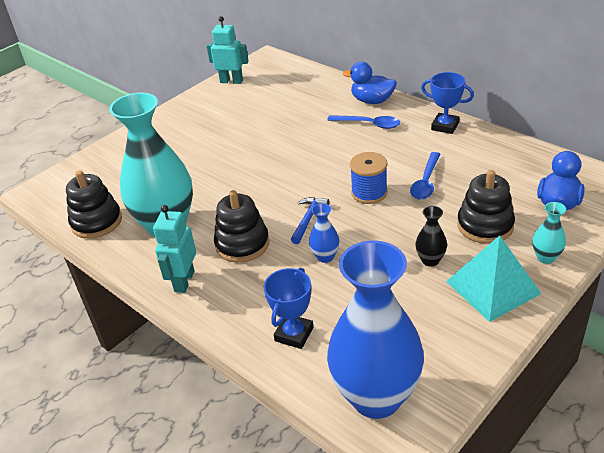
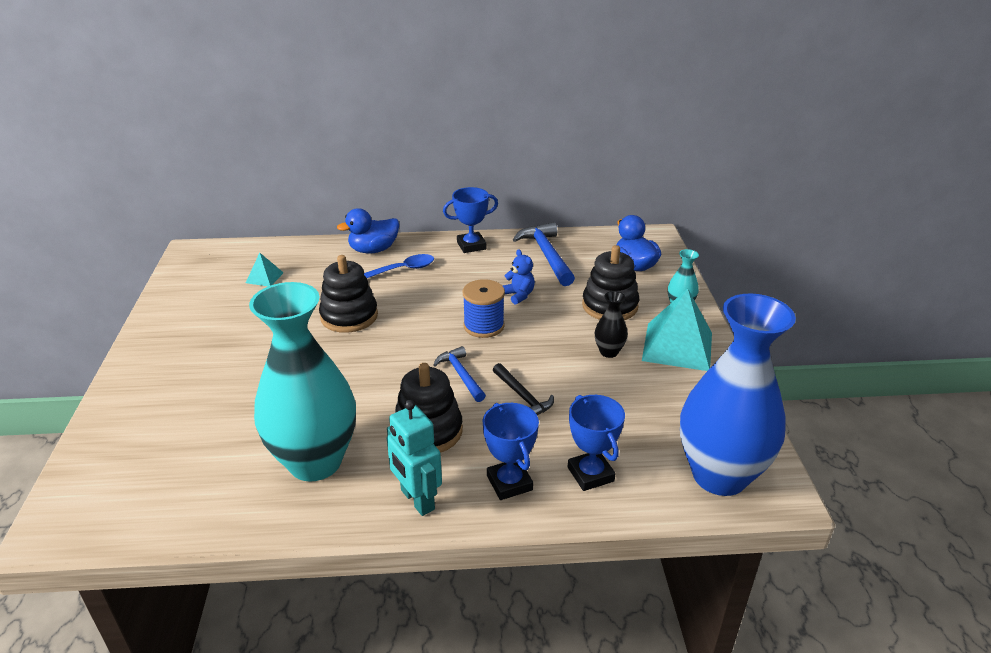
camera: 50 degrees left, 5 degrees down
black stacking toy [66,170,122,239] -> black stacking toy moved to [319,255,378,333]
turquoise robot [207,16,249,84] -> none
blue vase [309,203,339,263] -> black hammer [493,363,554,415]
blue spoon [410,152,440,200] -> blue teddy bear [503,249,535,305]
none -> turquoise pyramid [246,253,284,286]
none -> blue trophy [483,403,539,500]
none -> blue hammer [513,222,575,286]

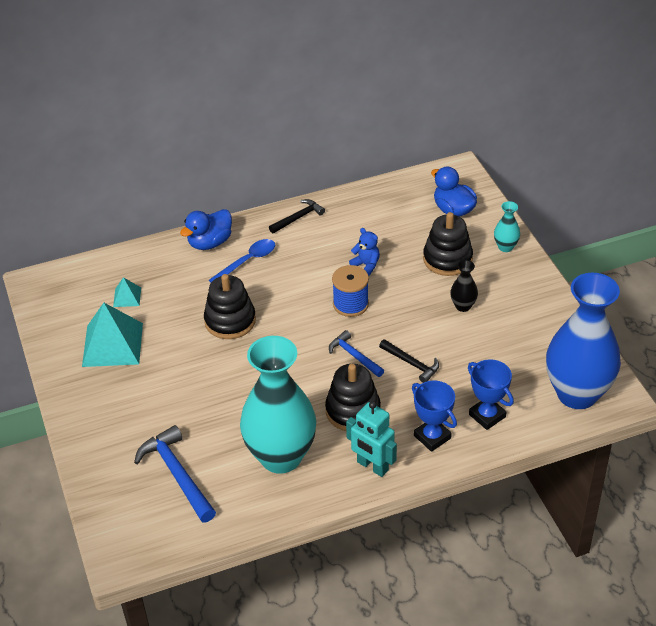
camera: 15 degrees left, 10 degrees up
blue trophy [443,187,498,253] -> black hammer [269,199,325,234]
blue hammer [513,222,575,286] -> blue hammer moved to [134,425,216,522]
turquoise pyramid [642,288,712,371] -> turquoise pyramid moved to [82,303,143,367]

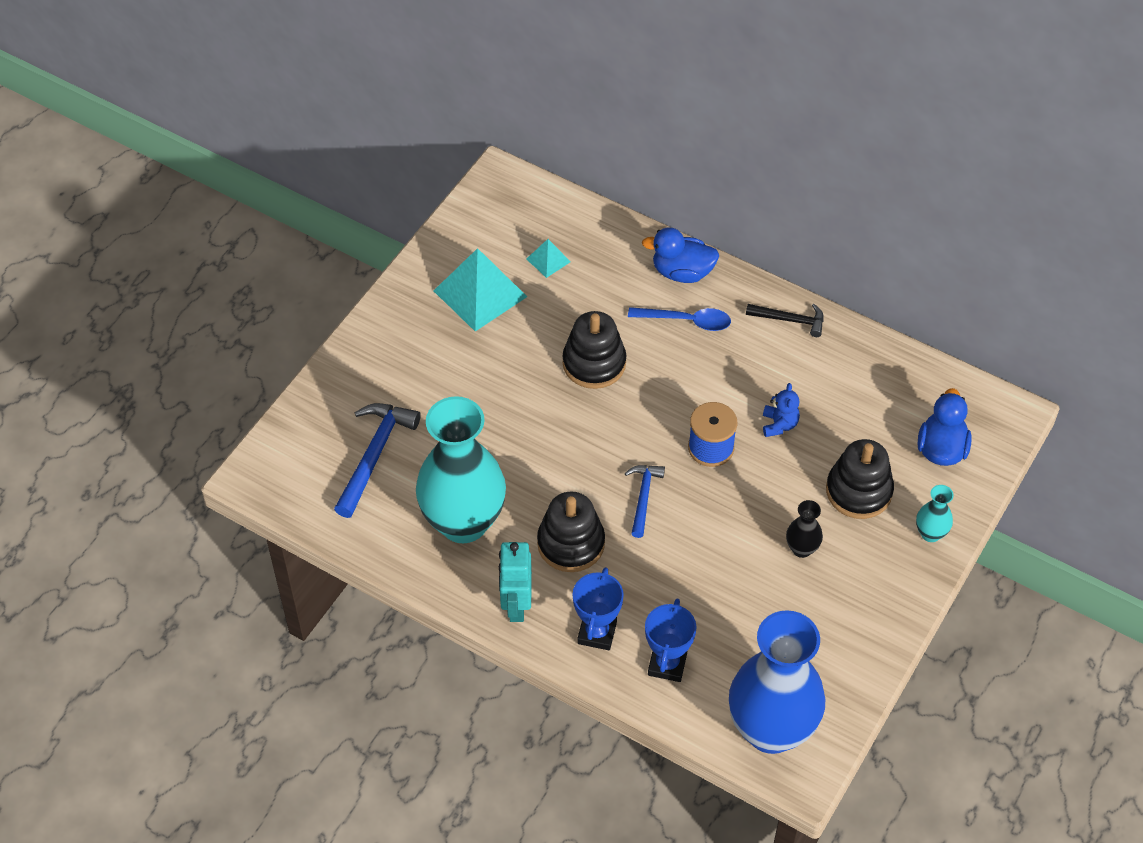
camera: 50 degrees right, 10 degrees up
black hammer [379,339,439,383] -> none

